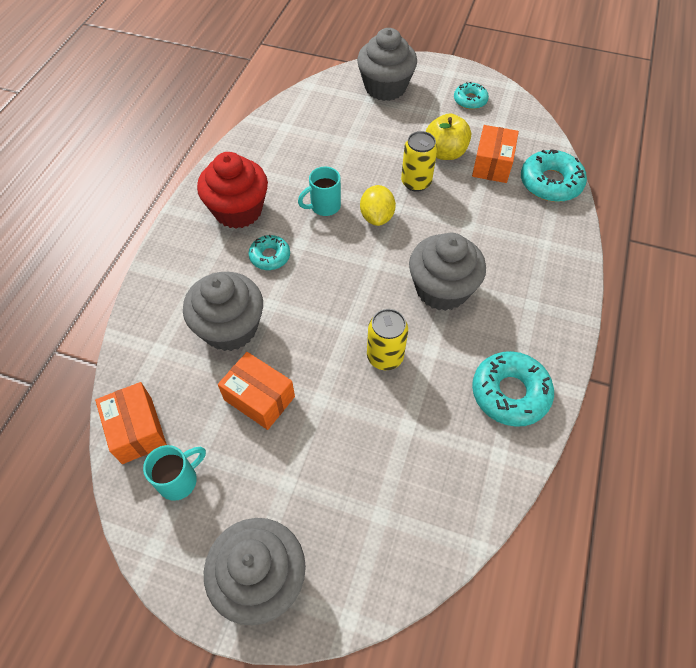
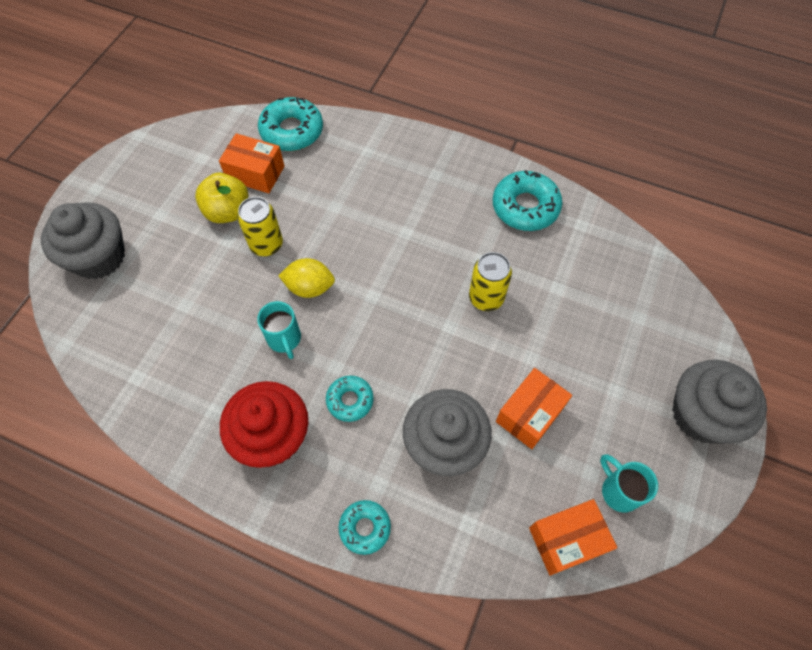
camera: 85 degrees left, 5 degrees up
grey cupcake [409,233,486,311] -> none
turquoise donut [454,82,489,109] -> turquoise donut moved to [338,500,391,555]

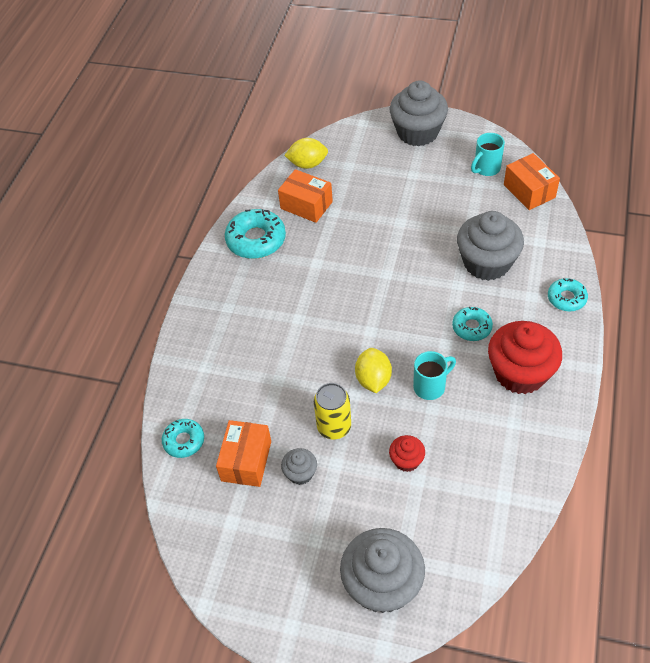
camera: 95 degrees left, 10 degrees down
yellow apple [195,173,248,223] -> grey cupcake [281,448,317,485]
turquoise donut [258,97,323,151] -> turquoise donut [162,419,204,458], size x0.60
yellow can [469,252,512,311] -> none
orange box [496,368,572,449] -> orange box moved to [278,169,333,223]
none -> yellow lemon [284,138,328,169]
none -> red cupcake [389,435,425,472]

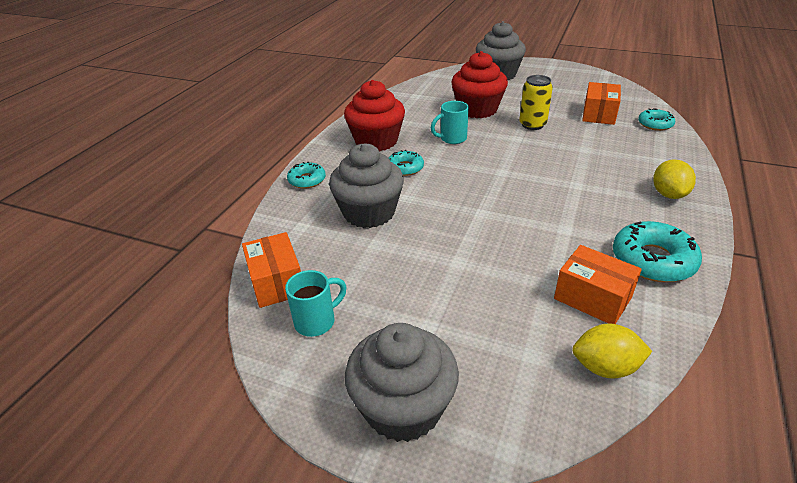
camera: 175 degrees left, 15 degrees down
grey cupcake [281,448,317,485] -> none
yellow lemon [355,348,392,393] -> yellow lemon moved to [653,159,696,199]
red cupcake [389,435,425,472] -> red cupcake [451,51,508,118], size x2.10

